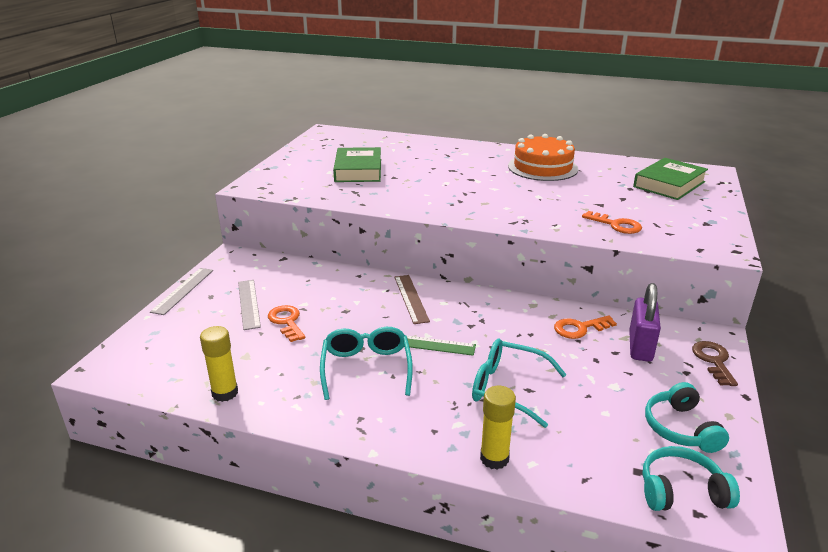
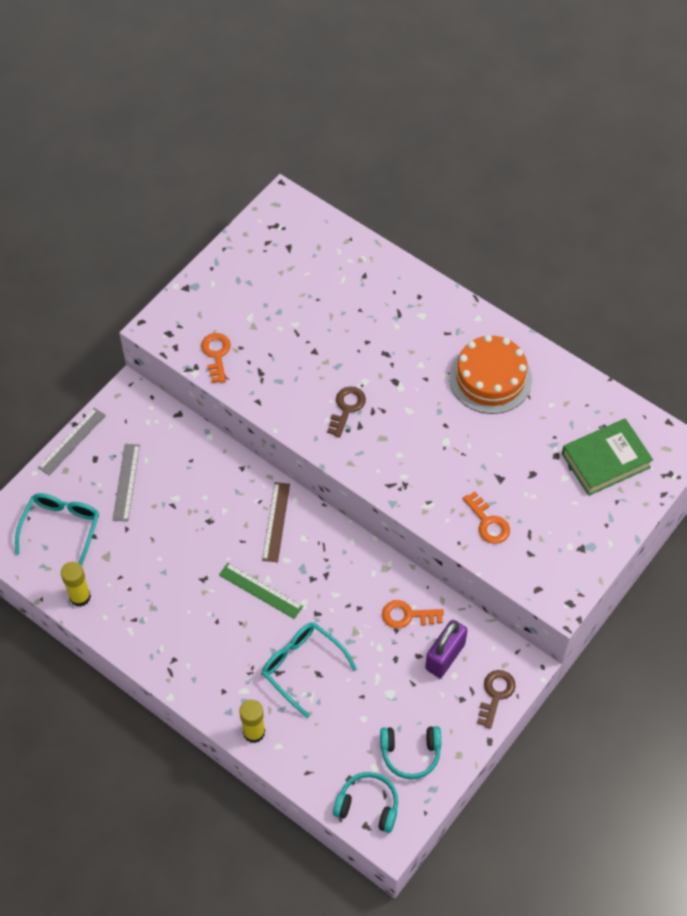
camera: 20 degrees right, 30 degrees up
orange key [268,305,305,342] -> orange key moved to [201,333,231,383]
turquoise glasses [320,327,413,400] -> turquoise glasses moved to [15,493,99,566]
green book [333,147,381,182] -> none
turquoise headphones [645,382,729,453] -> turquoise headphones turned 105 degrees counterclockwise [380,726,441,779]
none -> brown key [327,386,366,438]

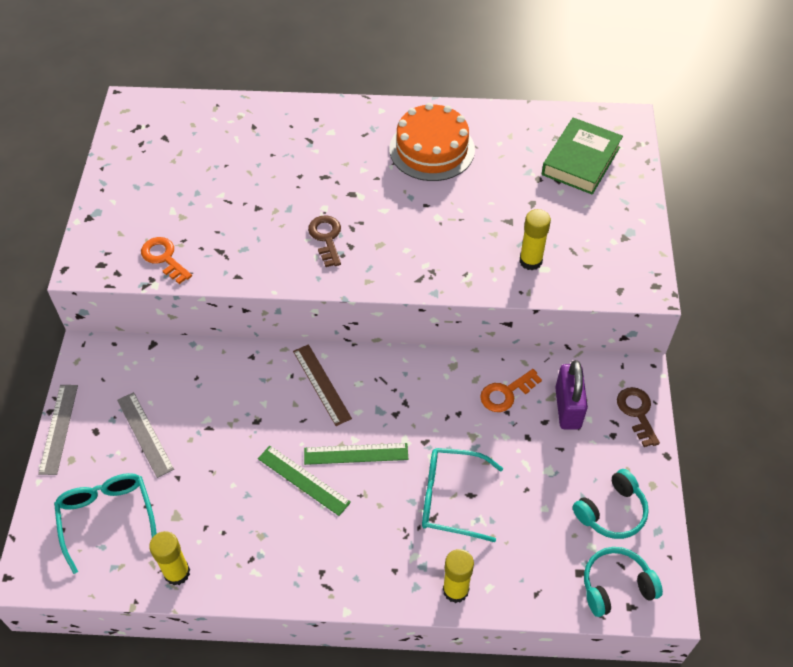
camera: 35 degrees left, 5 degrees down
orange key [463,491,510,544] -> yellow glue stick [519,209,551,271]
none -> green ruler [258,446,351,516]

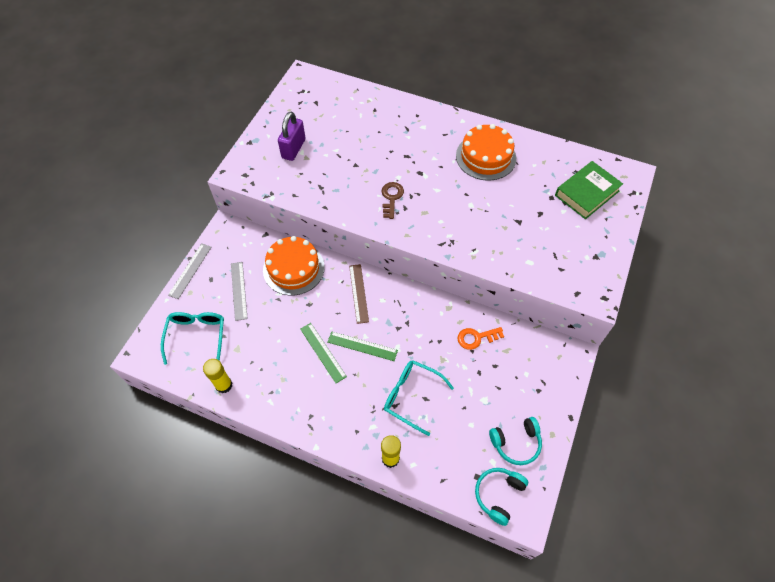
camera: 20 degrees right, 5 degrees up
orange key [141,237,192,284] -> none
yellow glue stick [519,209,551,271] -> none
purple padlock [555,360,588,429] -> purple padlock moved to [278,112,305,161]
turquoise headphones [584,547,663,617] -> turquoise headphones turned 60 degrees counterclockwise [475,468,528,526]
brown key [617,387,660,447] -> none
none -> orange cake [263,236,325,296]

